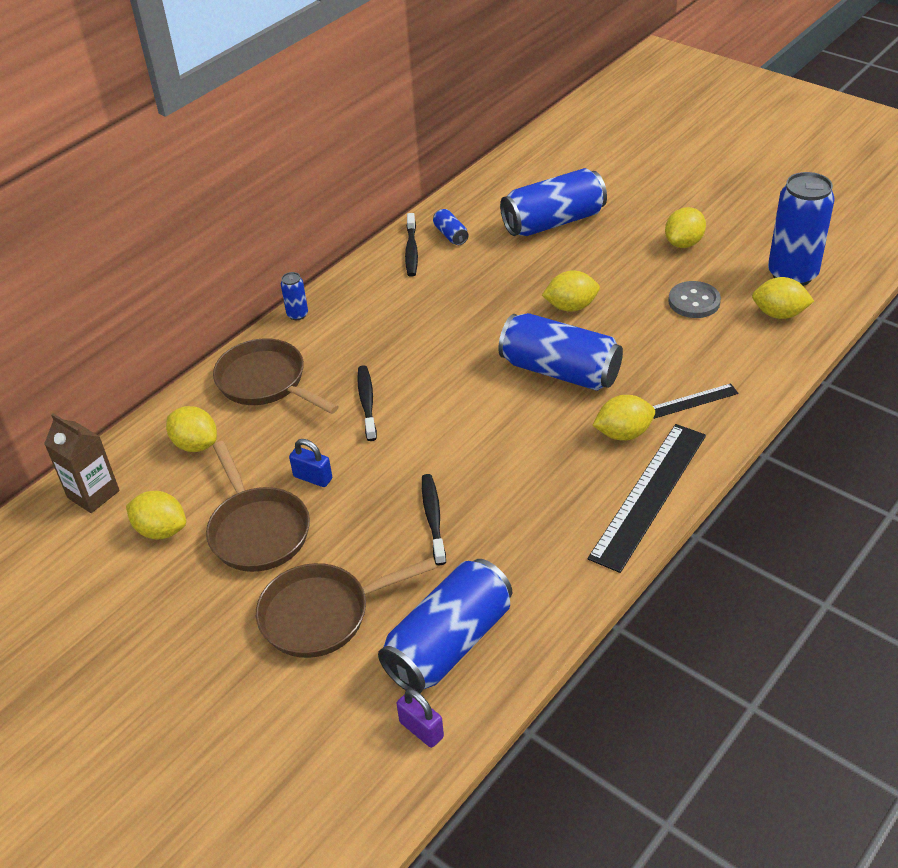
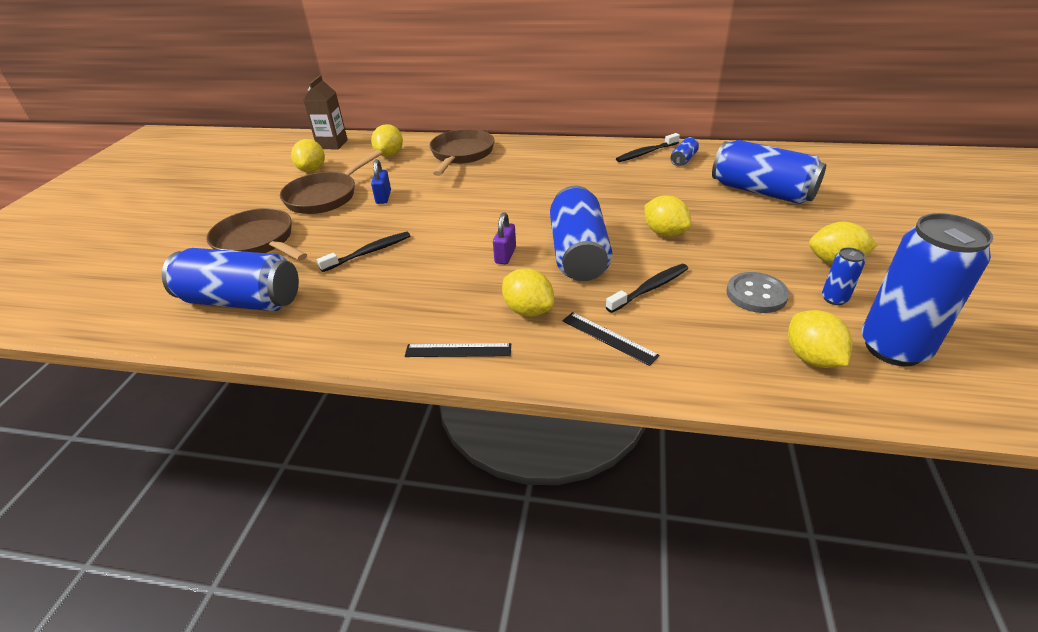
camera: 60 degrees right, 5 degrees down
blue can [281,272,308,320] -> blue can moved to [822,247,865,305]
black toothbrush [357,365,377,441] -> black toothbrush moved to [606,264,688,313]
purple padlock [397,689,444,748] -> purple padlock moved to [493,212,516,264]
black ruler [588,424,706,573] -> black ruler [405,343,511,357], size x0.49

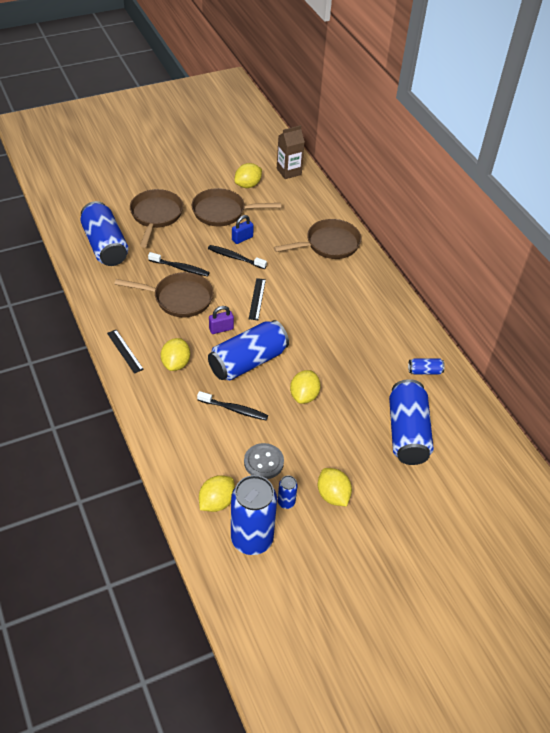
camera: 50 degrees right, 10 degrees up
yellow lemon [371,124,403,157] -> none
black ruler [562,312,660,366] -> black ruler moved to [249,278,266,320]
black toothbrush [616,133,680,162] -> black toothbrush moved to [208,245,267,269]
none -> brown pan [114,272,213,317]

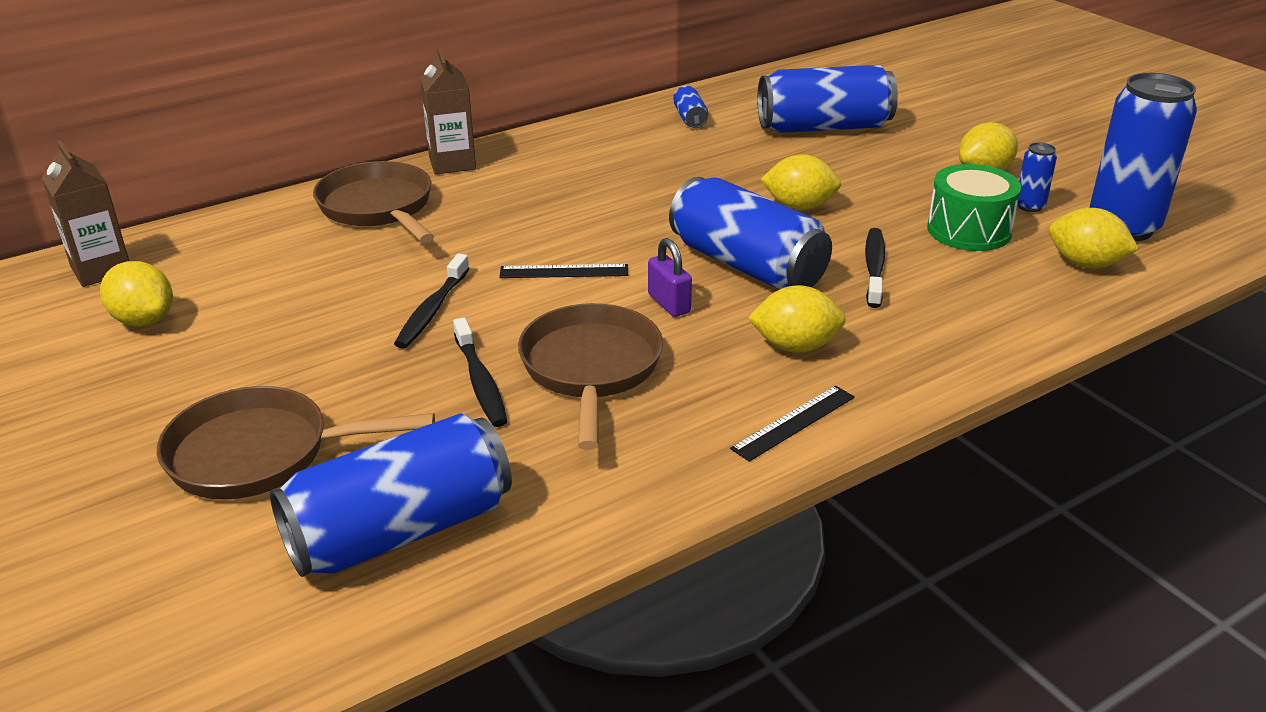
camera: 95 degrees left, 15 degrees down
black toothbrush [148,252,210,276] -> black toothbrush turned 150 degrees clockwise [453,318,508,427]
brown pan [192,188,281,226] -> none
blue padlock [232,215,254,244] -> none
grey button [244,443,284,479] -> green drum [927,164,1021,251]
none -> brown carton [420,47,476,174]

